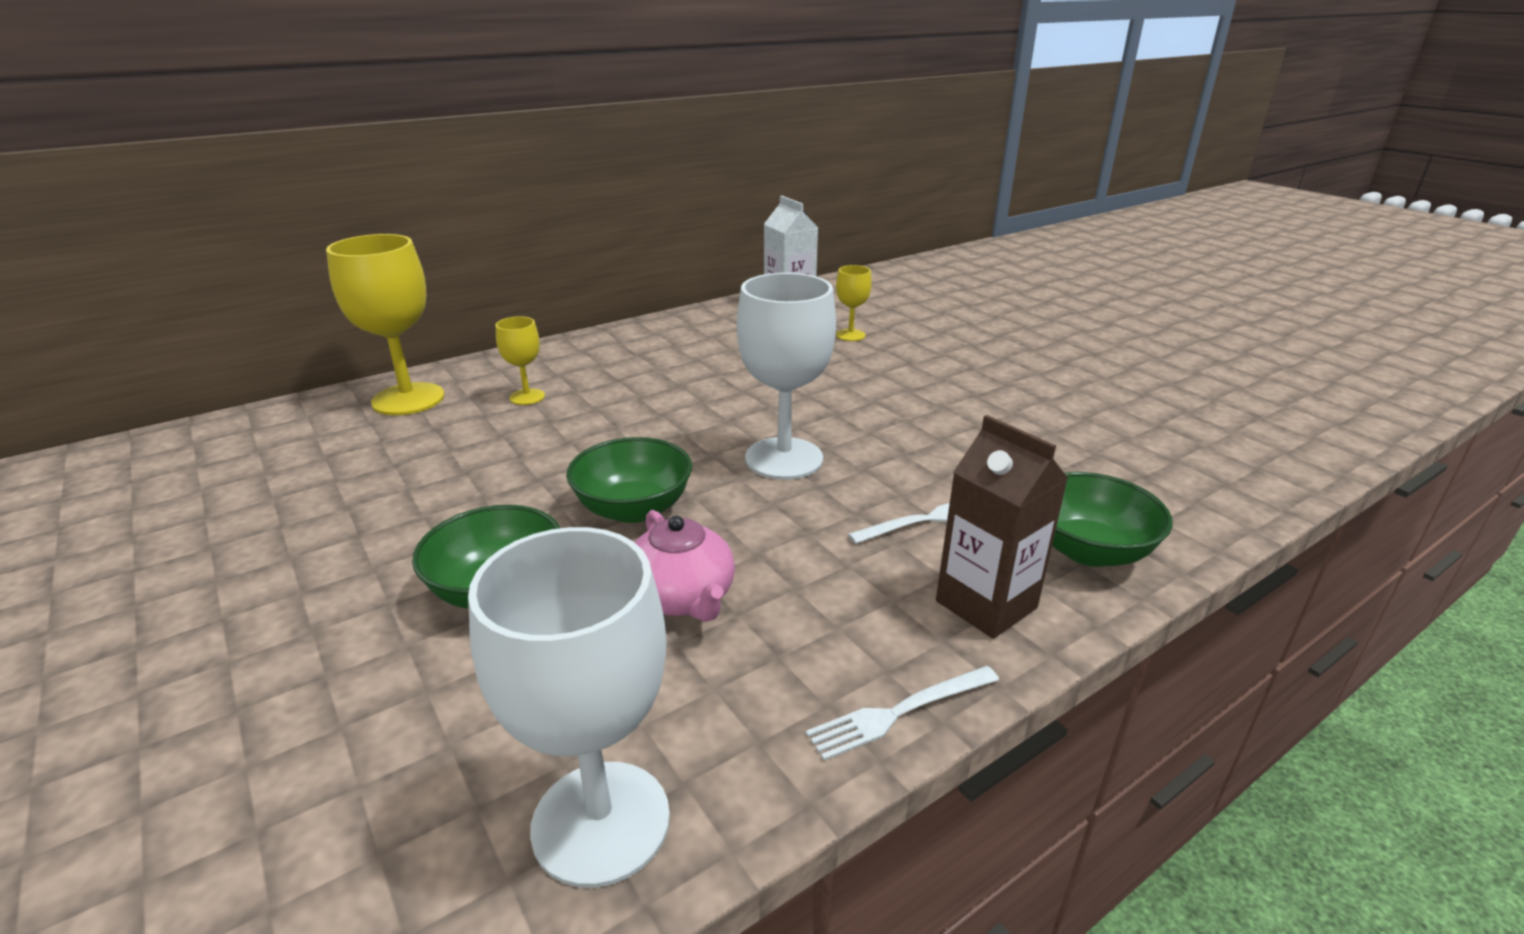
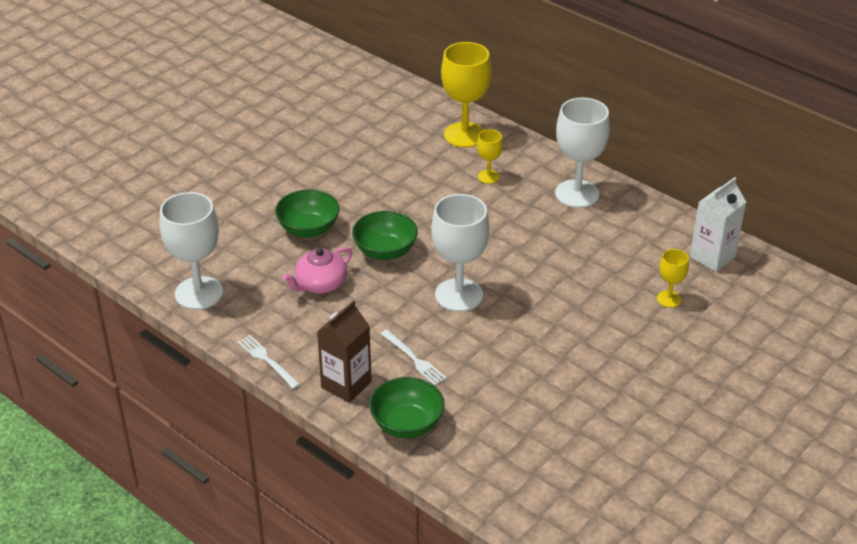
camera: 75 degrees right, 10 degrees up
none -> white goblet [555,98,610,208]

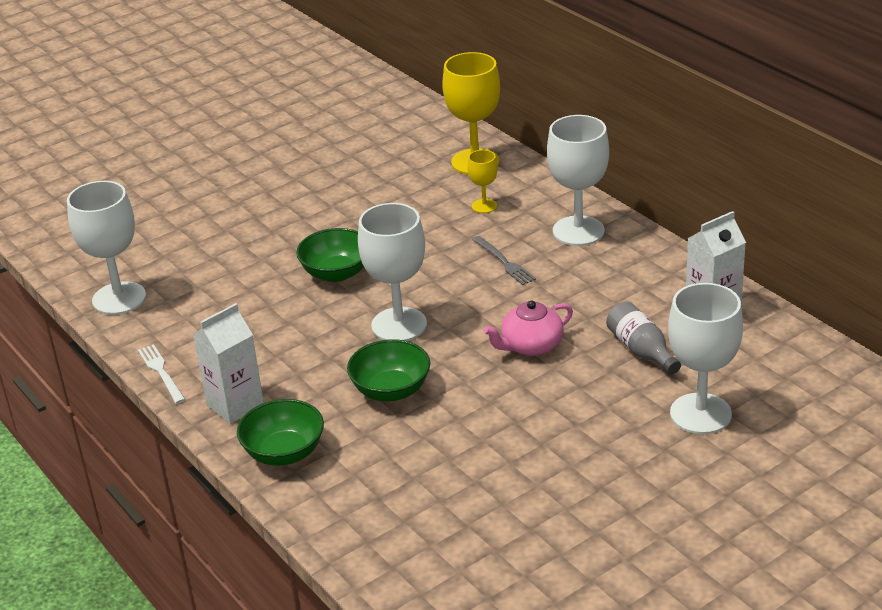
camera: 15 degrees right, 5 degrees down
green bowl [275,189,340,237] -> green bowl moved to [347,339,430,401]
pink teapot [283,247,352,294] -> pink teapot moved to [483,300,573,356]
brown carton [317,300,372,403] -> white carton [193,303,264,424]
white fork [381,330,447,386] -> none
yellow goblet [657,249,689,308] -> grey bottle [606,302,681,375]
none -> grey fork [472,236,536,285]
none -> white goblet [668,283,743,434]

